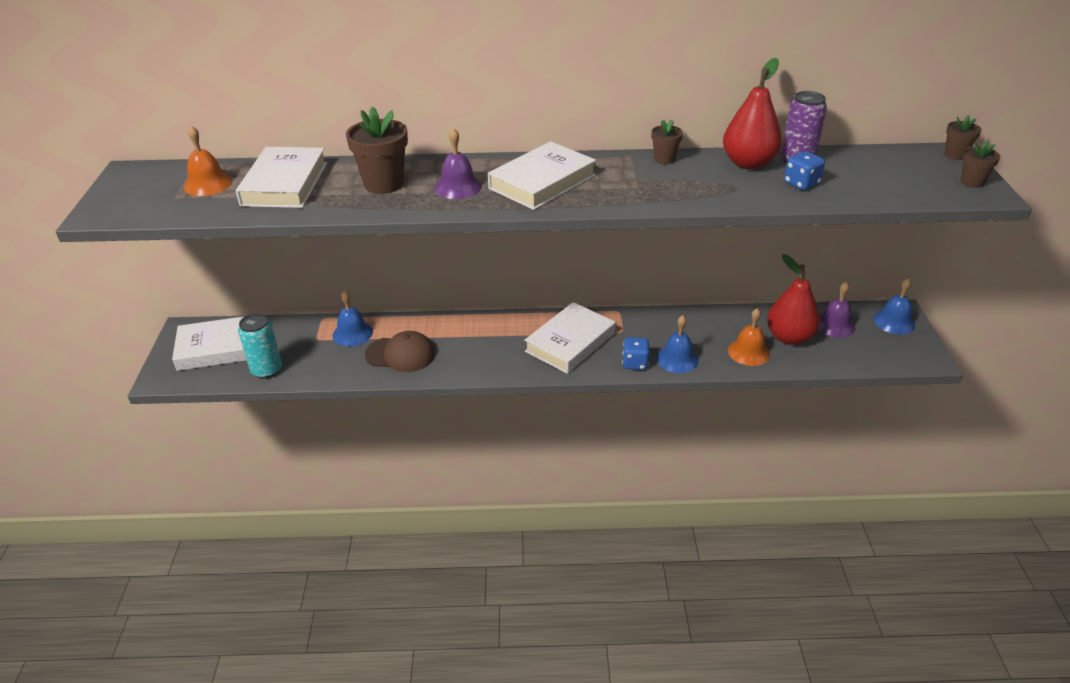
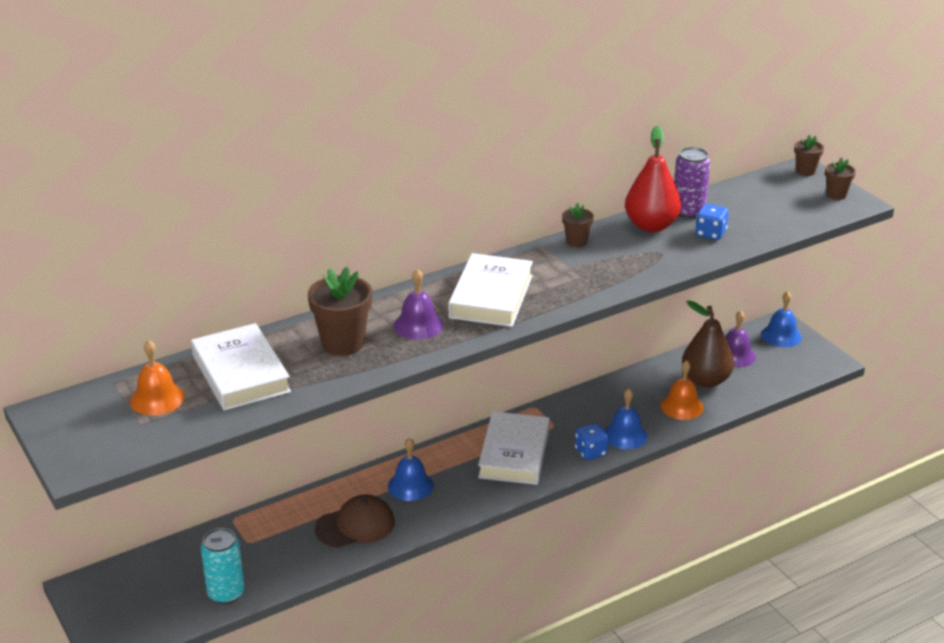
camera: 30 degrees left, 5 degrees down
white book [172,316,247,371] -> none
blue bell [333,290,373,346] -> blue bell moved to [388,438,434,501]
red pear [767,254,820,345] -> brown pear [682,300,734,388]

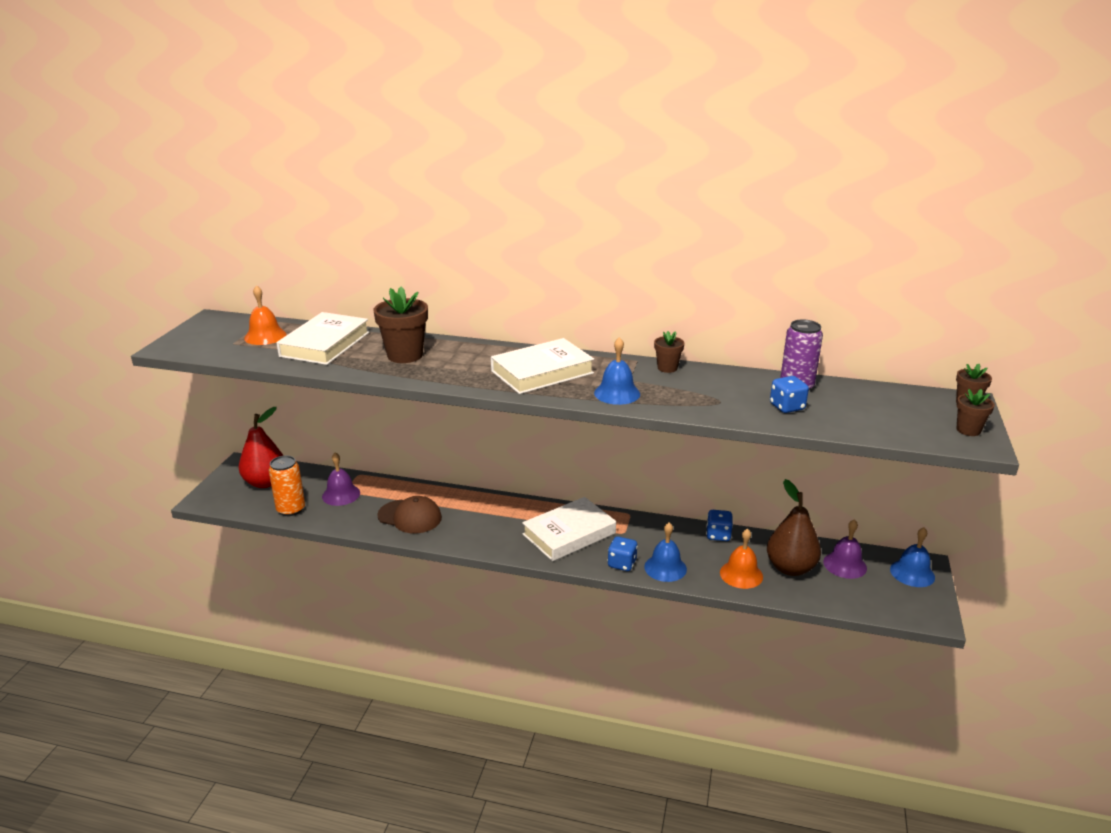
camera: 45 degrees right, 5 degrees down
turquoise can [201,528,244,604] -> orange can [268,456,305,516]
blue bell [388,438,434,501] -> blue bell moved to [594,337,640,405]
purple bell [394,269,444,340] -> purple bell moved to [322,452,360,506]
red pear [625,126,681,232] -> red pear moved to [238,407,284,488]
none -> blue dice [706,510,733,541]

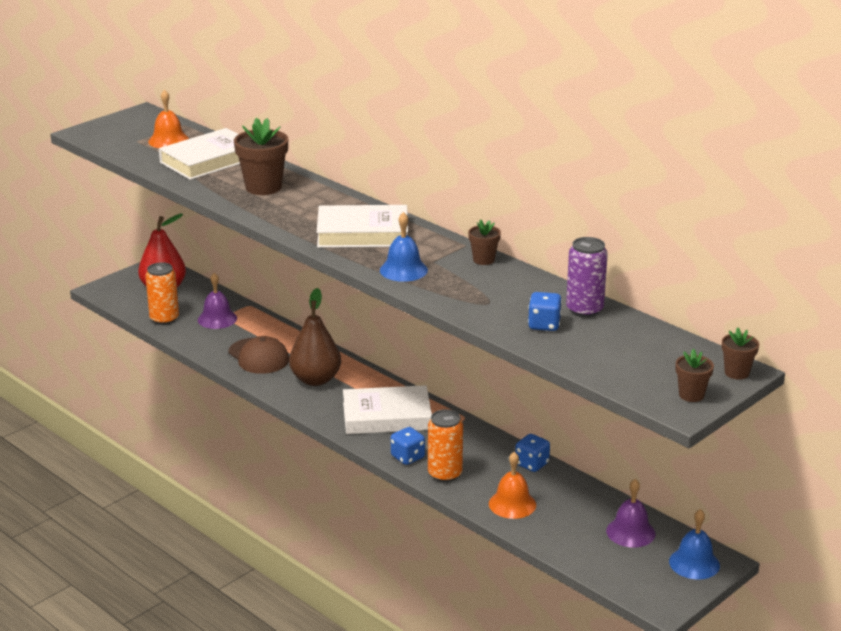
camera: 30 degrees right, 0 degrees up
blue bell [644,523,687,582] -> orange can [428,409,463,482]
brown pear [767,479,821,576] -> brown pear moved to [289,288,341,386]

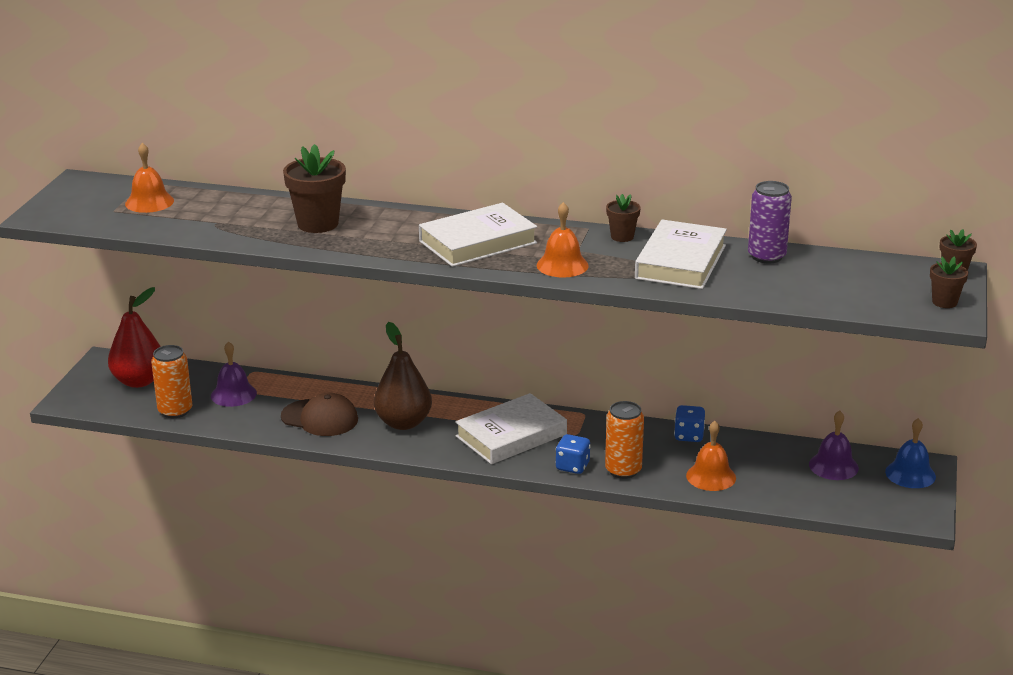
camera: 30 degrees left, 0 degrees up
white book [159,128,240,180] -> white book moved to [635,220,727,289]
blue bell [380,212,428,282] -> orange bell [537,202,589,277]
blue dice [528,292,562,331] -> none

